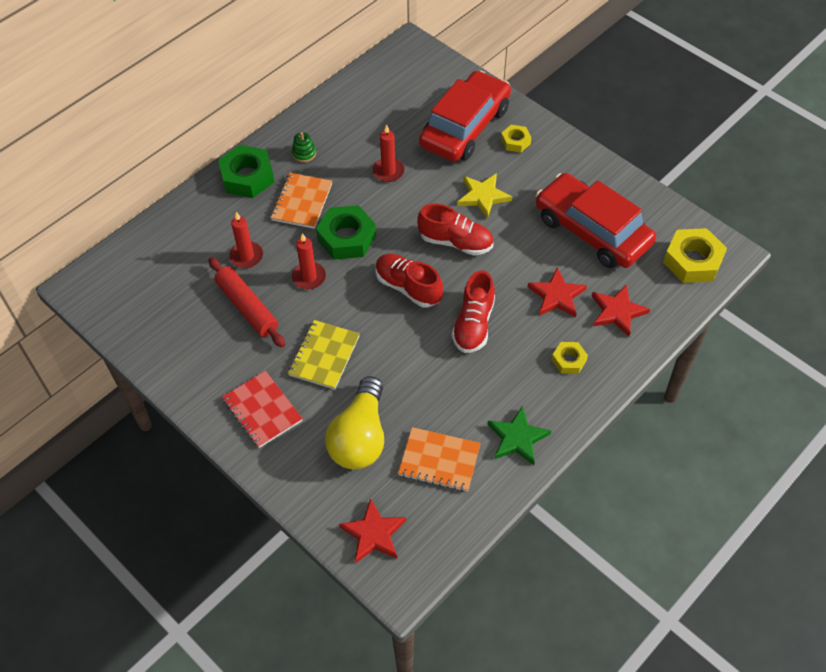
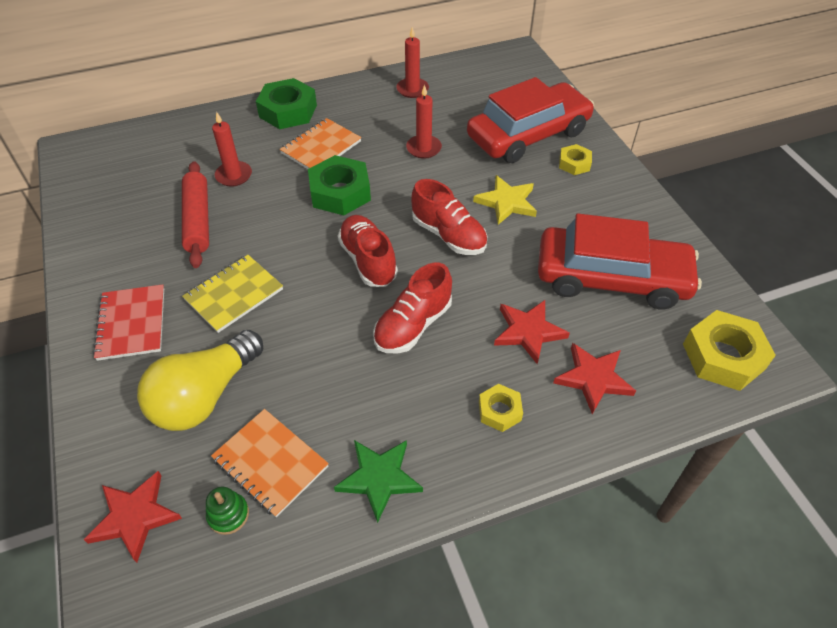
camera: 25 degrees right, 5 degrees down
green stacking toy [292,132,316,163] -> green stacking toy moved to [206,487,249,535]
red candle [292,233,326,289] -> red candle moved to [397,27,429,98]
red car [536,173,656,268] -> red car turned 120 degrees clockwise [538,214,702,309]

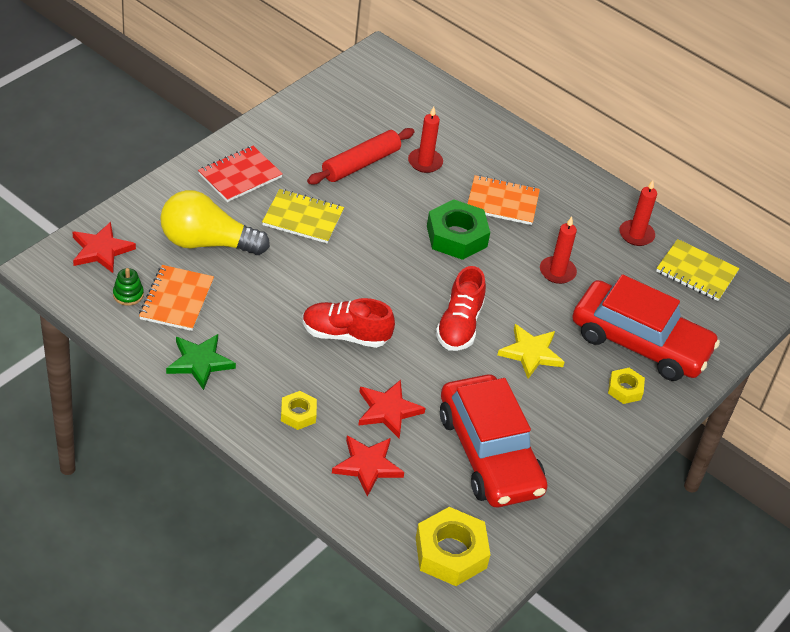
camera: 55 degrees right, 5 degrees down
green nut [256,78,317,129] -> none
red shoe [338,215,398,287] -> none
none -> yellow notebook [656,239,739,301]

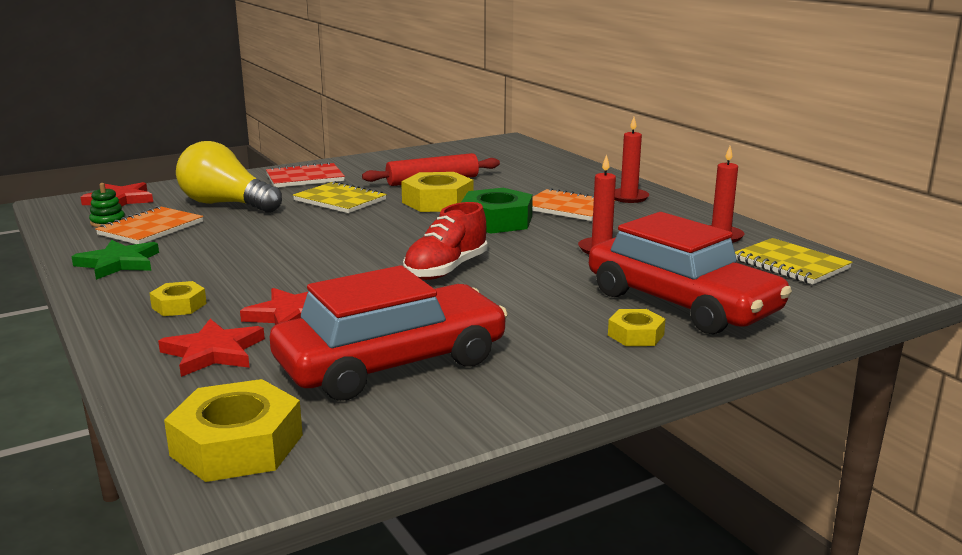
camera: 25 degrees right, 25 degrees down
red shoe [302,298,395,348] -> none
red candle [408,107,443,173] -> red candle moved to [615,117,649,203]
red car [440,374,548,507] -> red car turned 120 degrees counterclockwise [270,265,508,401]
yellow star [498,324,564,379] -> none
none -> yellow nut [401,172,473,212]

